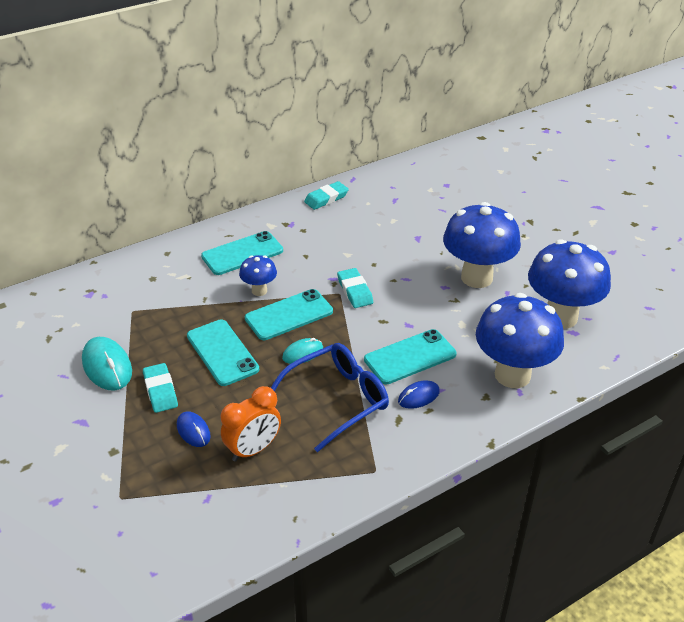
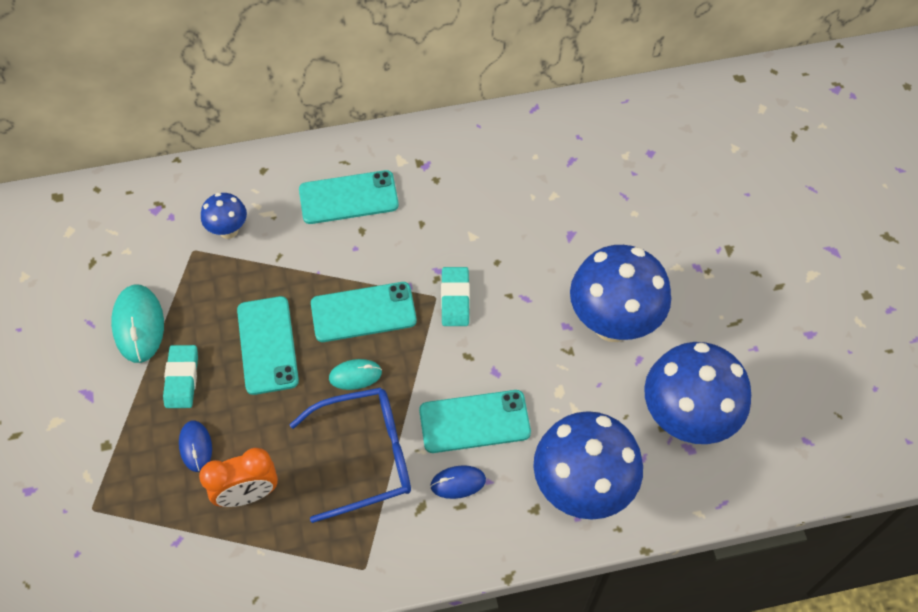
camera: 20 degrees right, 20 degrees up
blue mushroom [239,255,277,296] -> blue mushroom moved to [201,193,247,239]
turquoise eraser [304,181,349,210] -> none

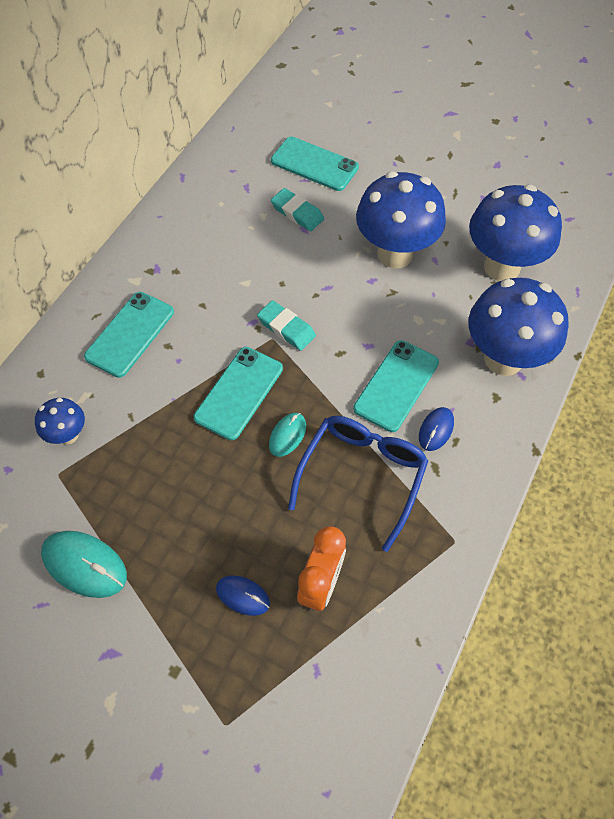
camera: 50 degrees left, 0 degrees up
turquoise eraser [163,345,198,408] -> turquoise eraser moved to [271,188,324,231]
turquoise phone [237,296,299,395] -> turquoise phone moved to [271,137,359,191]

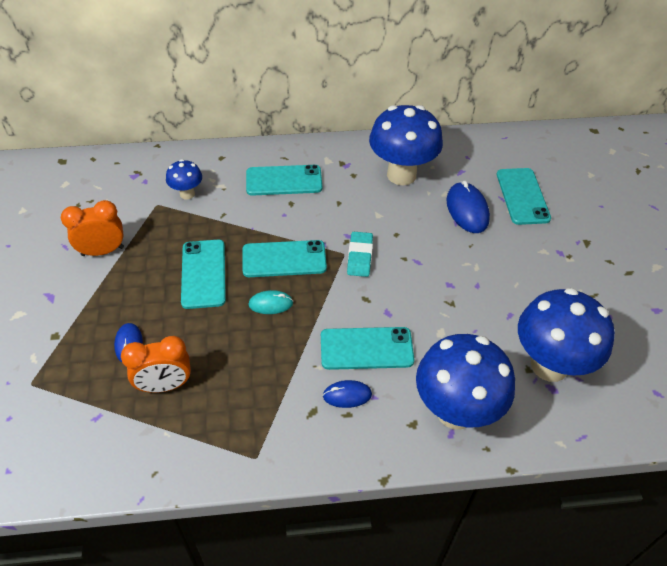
camera: 55 degrees right, 10 degrees down
turquoise mouse [41,531,127,598] -> orange clock [61,200,124,256]
turquoise eraser [271,188,324,231] -> blue mouse [447,181,490,233]
blue glasses [288,416,429,552] -> none
blue mushroom [356,171,446,268] -> blue mushroom moved to [369,105,443,185]
none -> turquoise phone [181,240,226,309]

